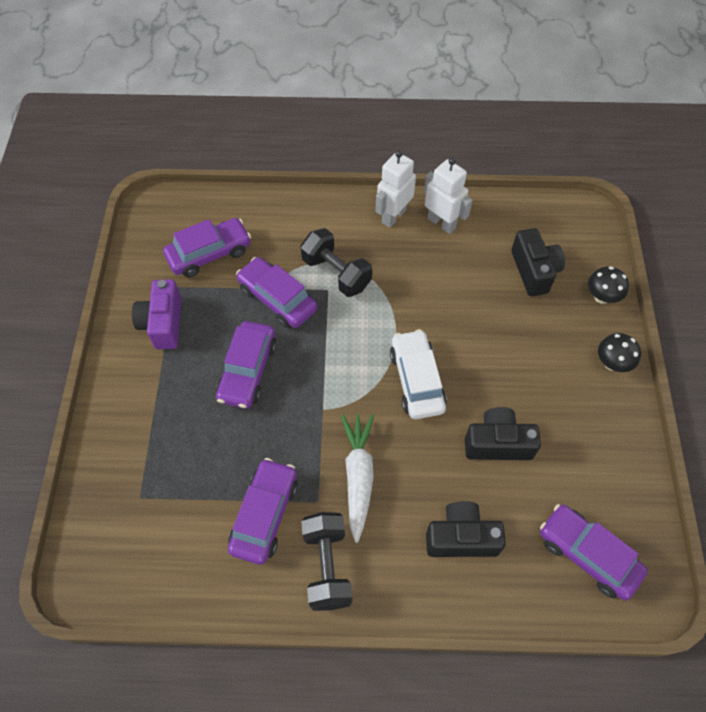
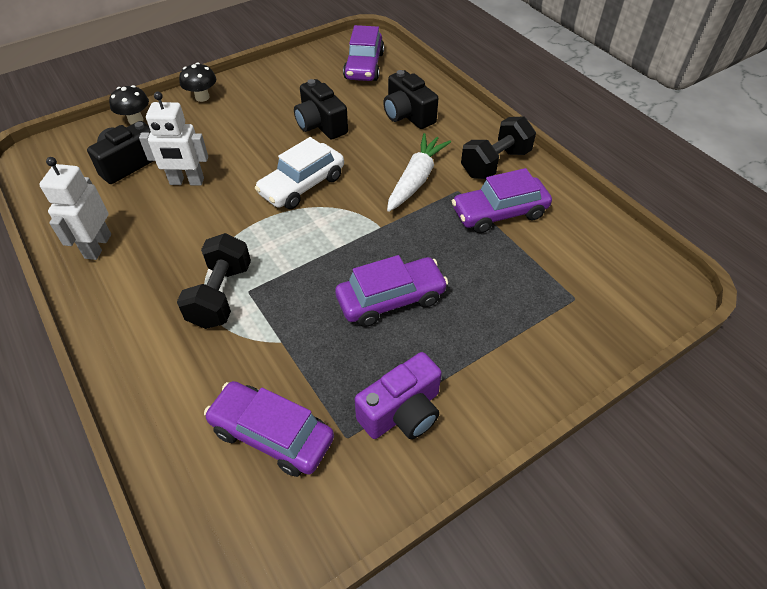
camera: 125 degrees left, 10 degrees down
purple car [236,257,317,328] -> none
white carrot [341,414,374,543] -> white carrot turned 150 degrees clockwise [387,133,451,212]
white robot [375,150,416,228] -> white robot moved to [139,92,208,186]

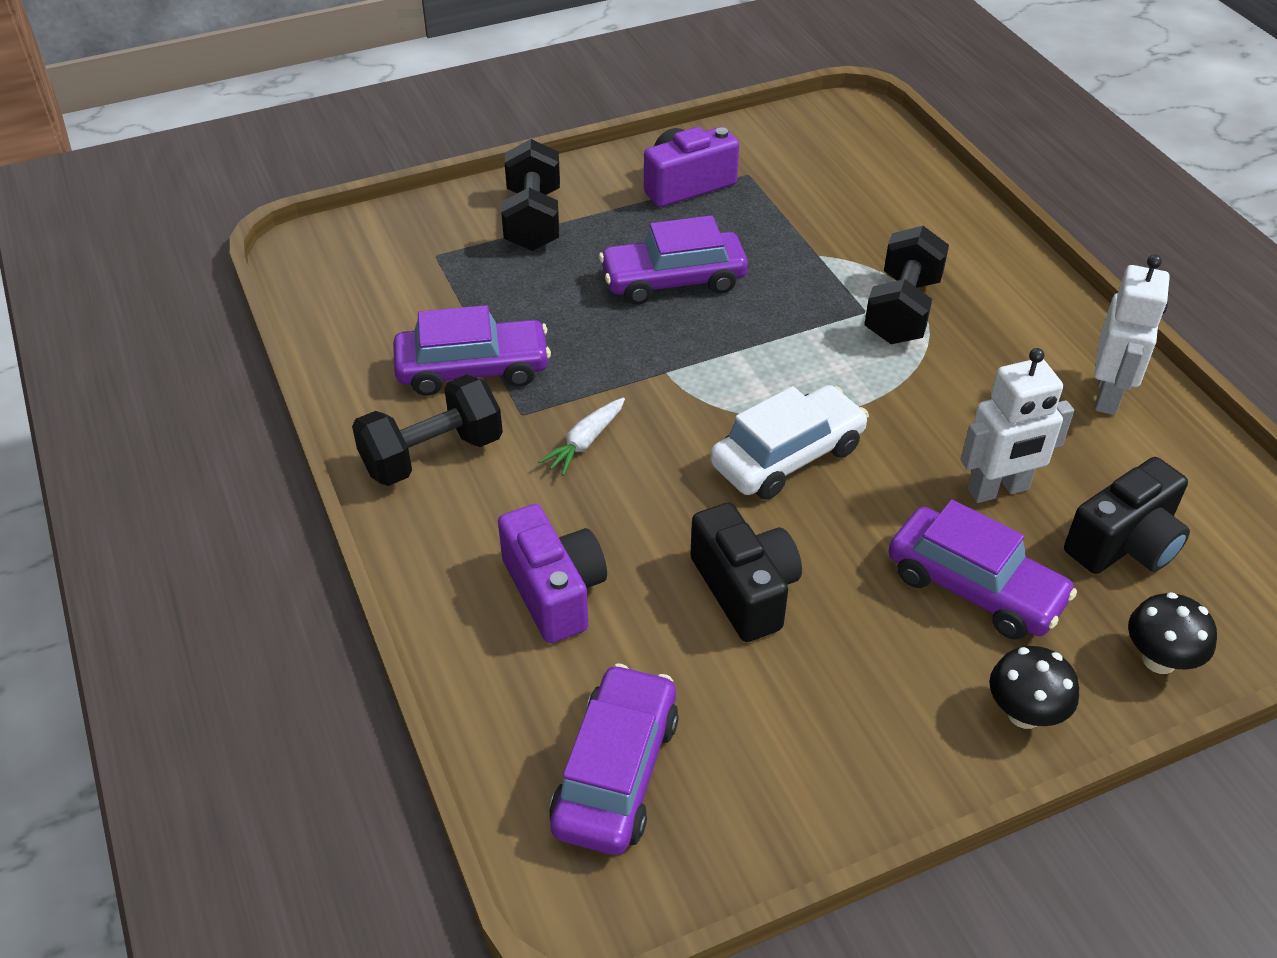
camera: 170 degrees left, 5 degrees down
white robot [139,92,208,186] -> white robot turned 150 degrees clockwise [960,348,1074,503]
purple car [204,381,334,477] -> purple car moved to [888,500,1077,640]
black camera [383,70,438,129] -> purple camera [498,504,607,643]
white carrot [387,133,451,212] -> white carrot [538,398,625,476], size x0.57
none -> black dumbbell [501,139,560,251]

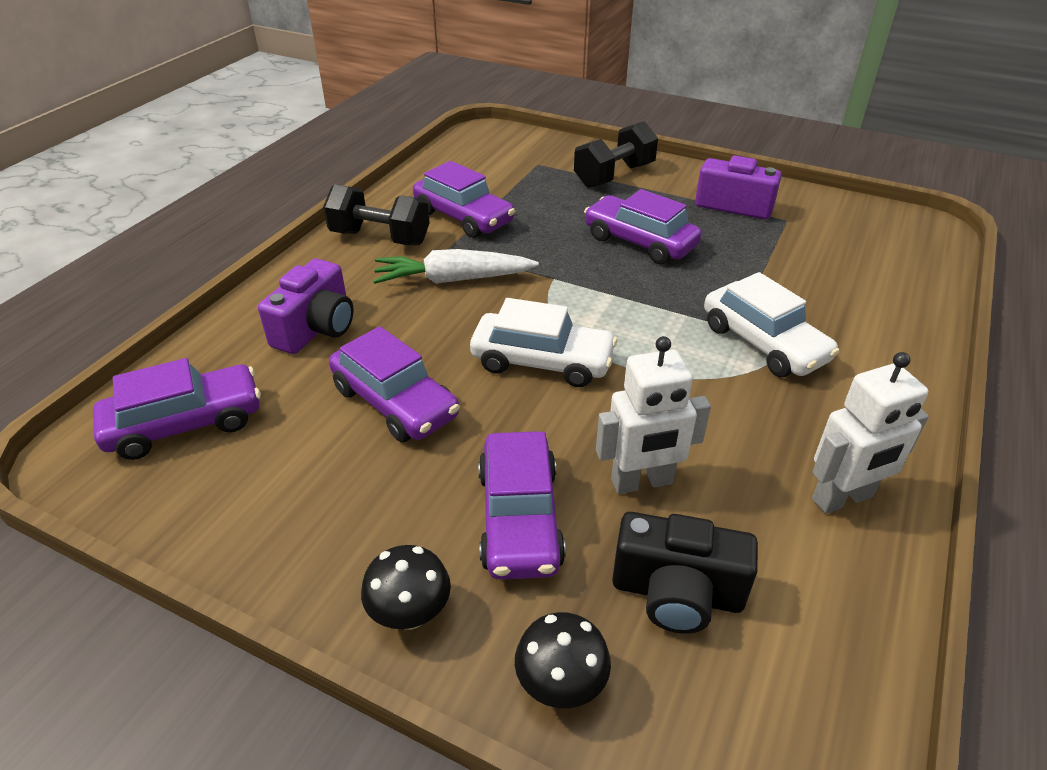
camera: 50 degrees right, 5 degrees down
white carrot [538,398,625,476] -> white carrot [373,249,539,284], size x1.75
black camera [690,503,802,642] -> purple car [329,326,460,442]
black dumbbell [864,226,949,344] -> white car [704,272,840,377]
white robot [960,348,1074,503] -> white robot turned 45 degrees counterclockwise [596,336,711,494]

